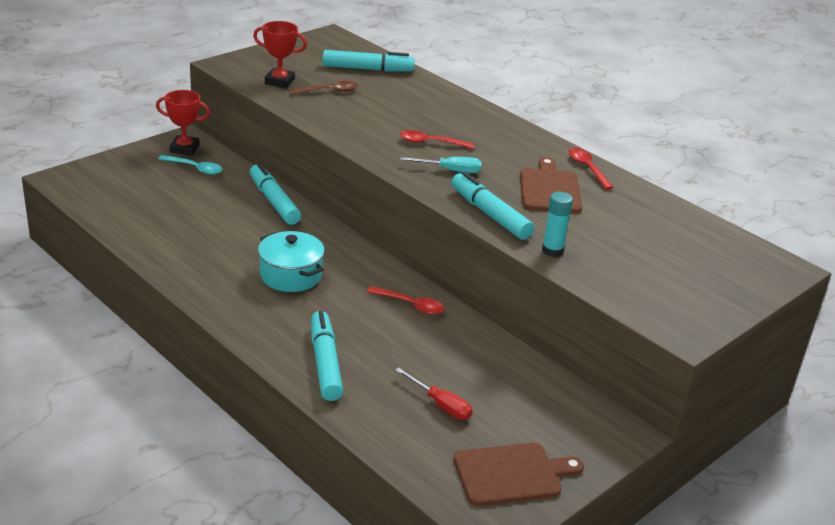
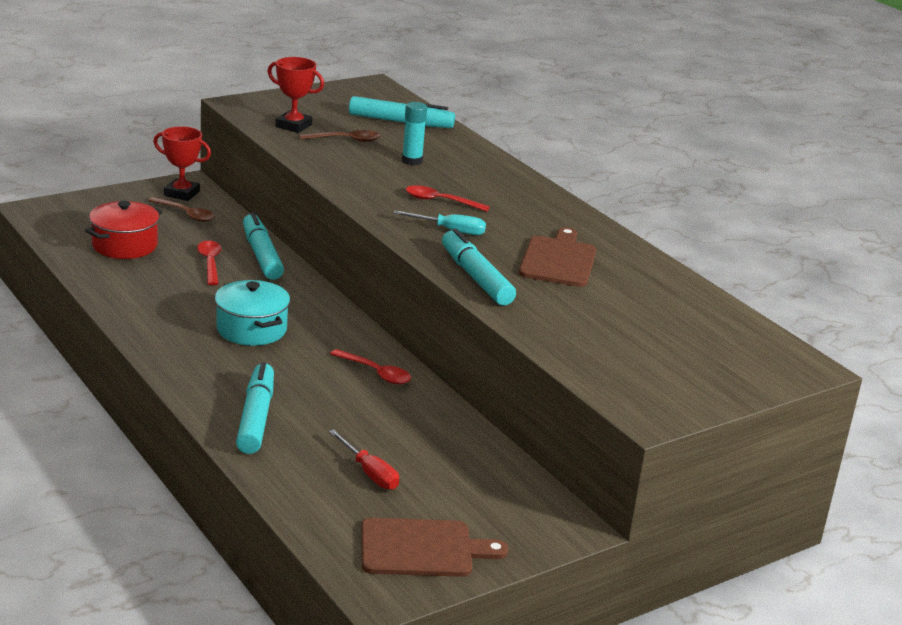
camera: 10 degrees right, 5 degrees down
turquoise spoon [158,155,223,175] -> brown spoon [148,197,215,222]
turquoise glue stick [542,192,573,257] -> turquoise glue stick moved to [402,102,427,165]
red spoon [569,148,613,190] -> red spoon moved to [197,240,222,285]
none -> red pot [85,201,163,259]

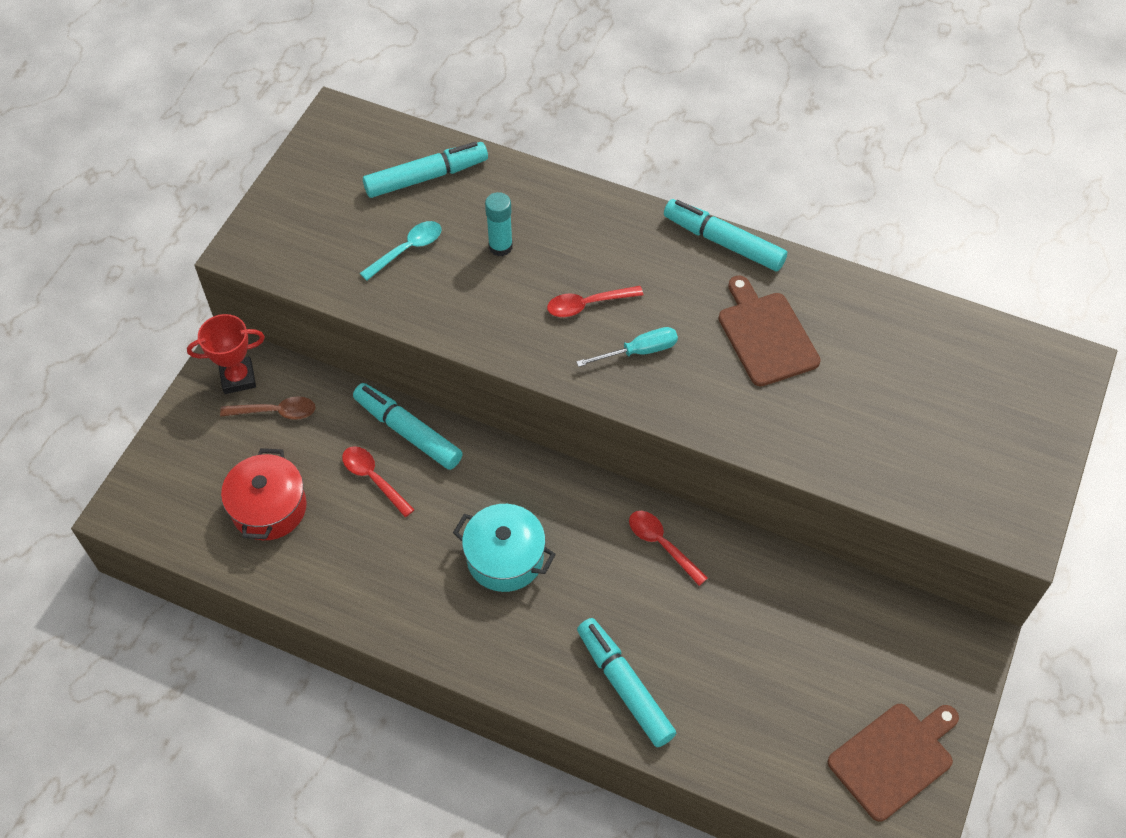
camera: 30 degrees left, 30 degrees up
red trophy [267,57,324,133] -> none
brown spoon [300,130,381,142] -> turquoise spoon [360,221,441,281]
red screwdriver [328,429,399,490] -> none
red spoon [330,349,411,384] -> red spoon turned 135 degrees counterclockwise [629,511,708,586]
turquoise marker [442,228,516,306] -> turquoise marker moved to [664,199,787,271]

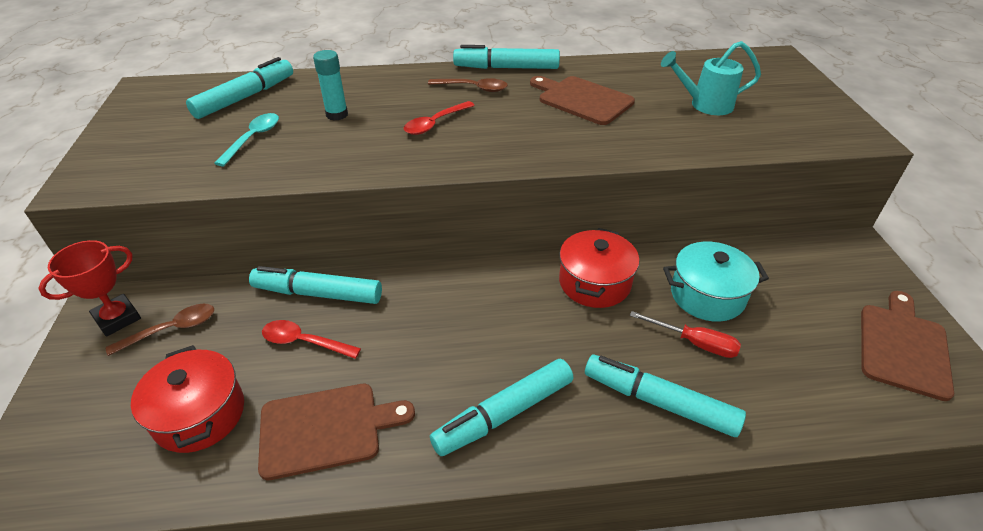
camera: 30 degrees left, 15 degrees down
turquoise pot [453,504,556,592] -> turquoise pot moved to [663,241,769,322]
turquoise screwdriver [576,327,678,367] -> none
red spoon [629,511,708,586] -> red pot [559,228,639,308]
none -> brown cutting board [258,384,415,480]
none -> brown spoon [428,78,508,92]
none -> turquoise marker [430,359,573,456]
none -> red screwdriver [630,311,741,358]
none -> turquoise watering can [661,41,761,115]

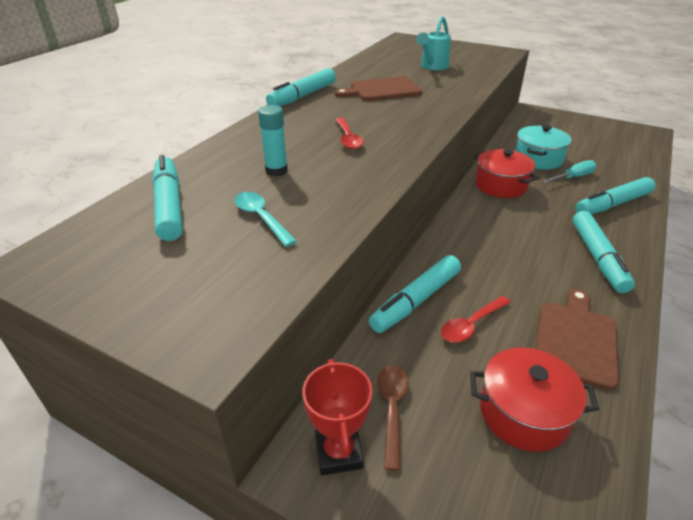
camera: 55 degrees left, 5 degrees down
brown spoon [428,78,508,92] -> none
red screwdriver [630,311,741,358] -> turquoise screwdriver [543,160,596,183]
brown cutting board [861,291,954,401] -> none

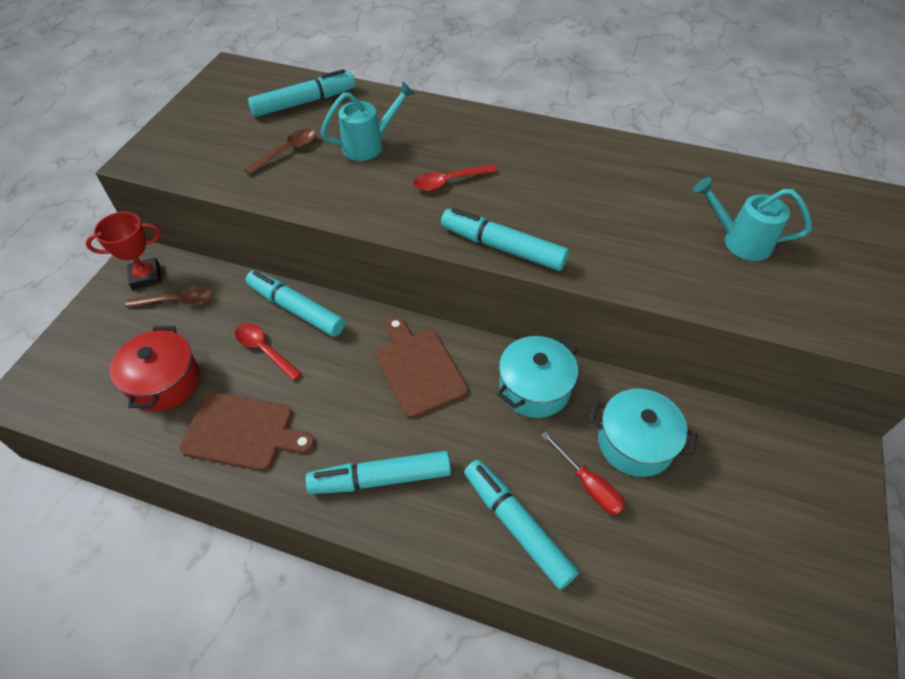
camera: 80 degrees right, 15 degrees up
turquoise spoon [234,192,297,247] -> brown spoon [244,129,317,175]
turquoise glue stick [258,105,288,176] -> turquoise watering can [321,81,415,161]
turquoise marker [266,68,336,106] -> turquoise marker moved to [441,208,569,271]
brown cutting board [335,76,422,101] -> brown cutting board moved to [376,316,468,418]
red pot [474,149,539,198] -> turquoise pot [497,336,578,418]
turquoise screwdriver [543,160,596,183] -> red screwdriver [541,431,626,516]

